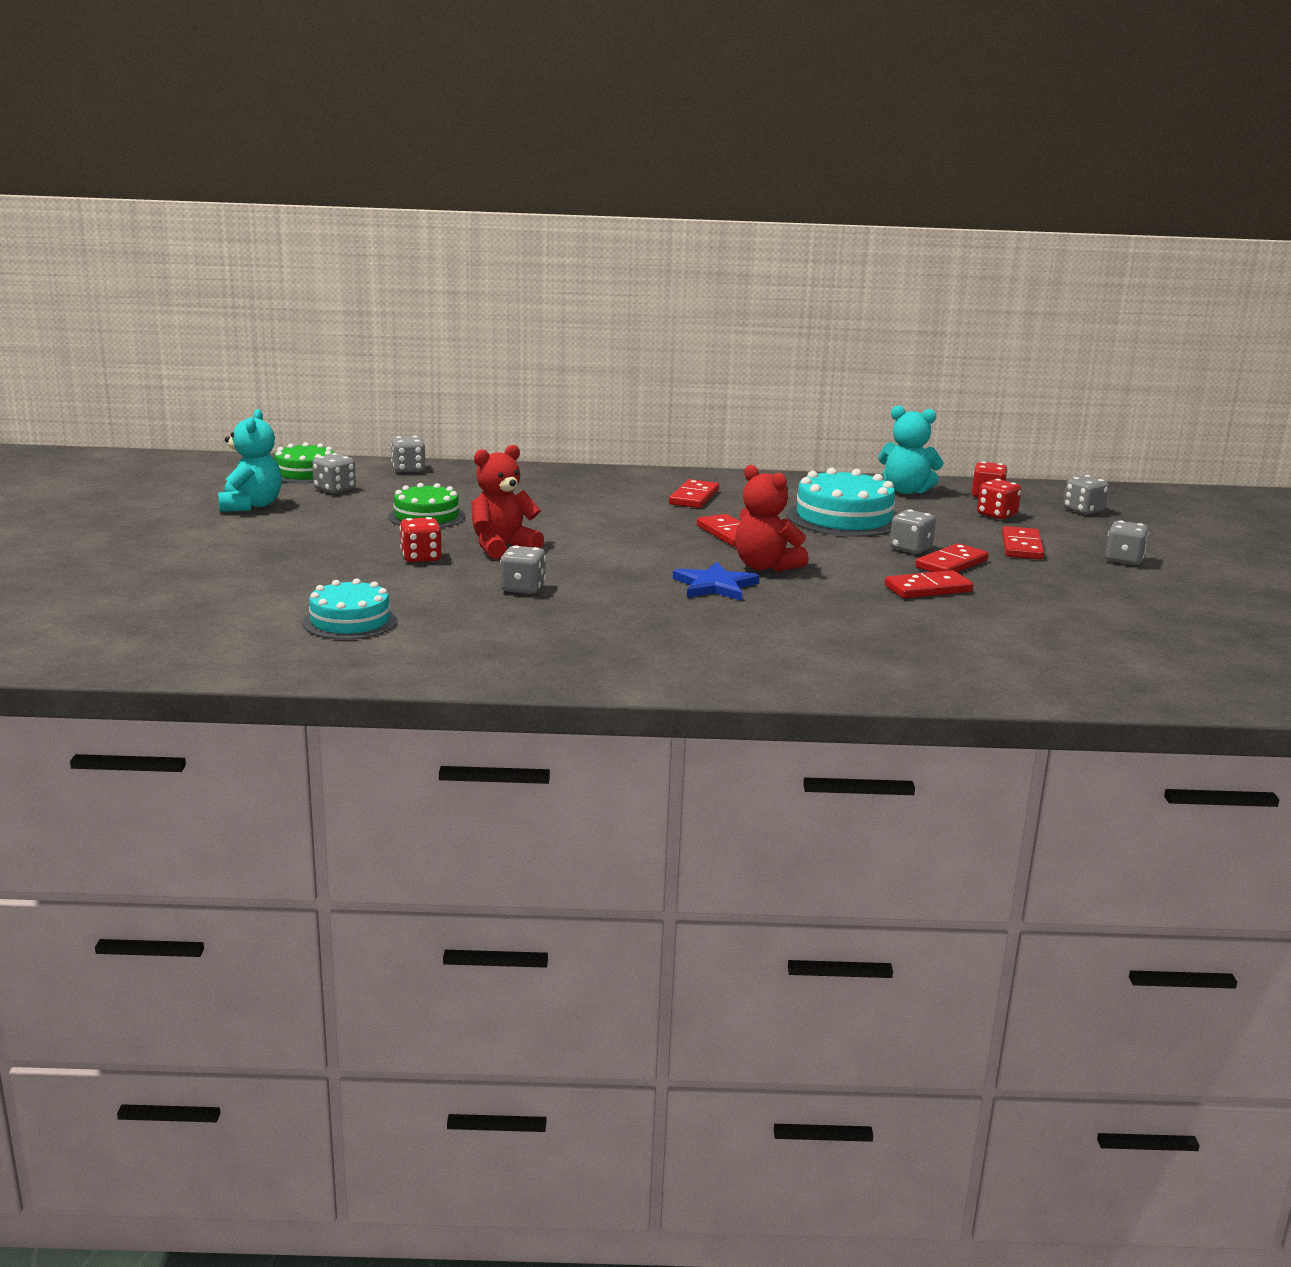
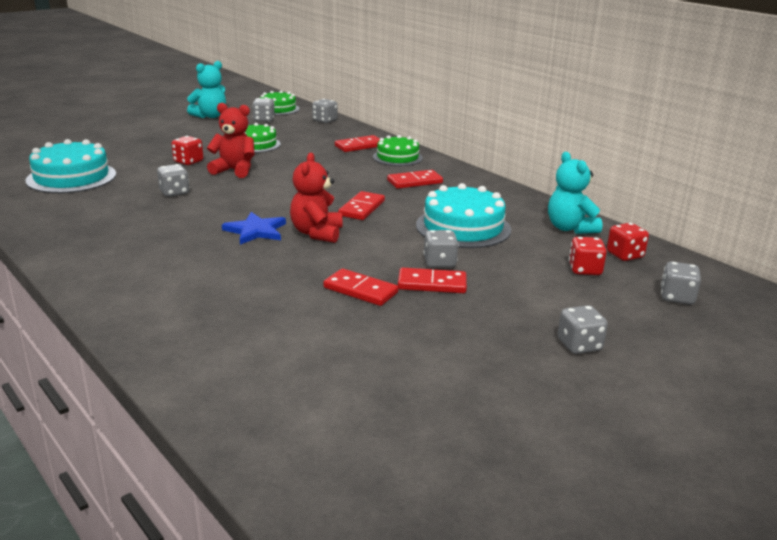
camera: 50 degrees right, 5 degrees up
turquoise cake [302,579,398,640] -> turquoise cake [25,139,116,193], size x1.54
red domino [1002,526,1044,560] -> red domino moved to [335,135,380,152]
none -> green cake [373,135,423,166]

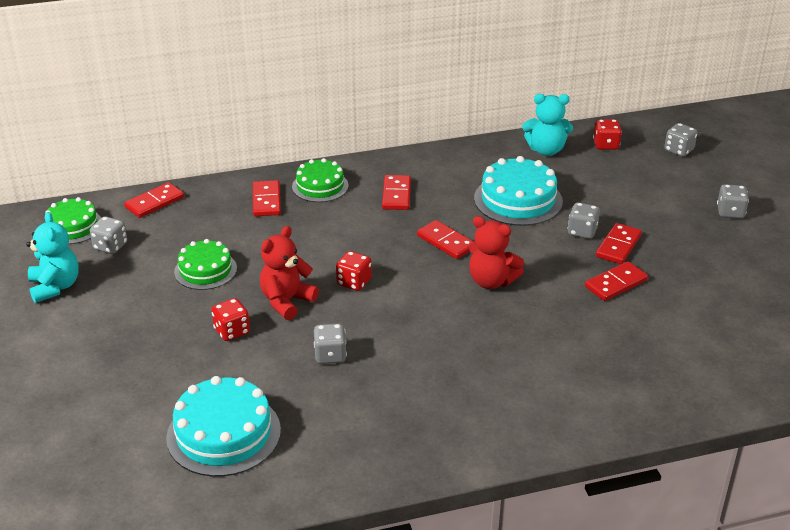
camera: 65 degrees left, 10 degrees up
blue star [222,212,286,245] -> none
grey dice [312,99,337,123] -> red domino [124,182,184,218]
red dice [569,237,607,275] -> red dice moved to [336,251,372,291]

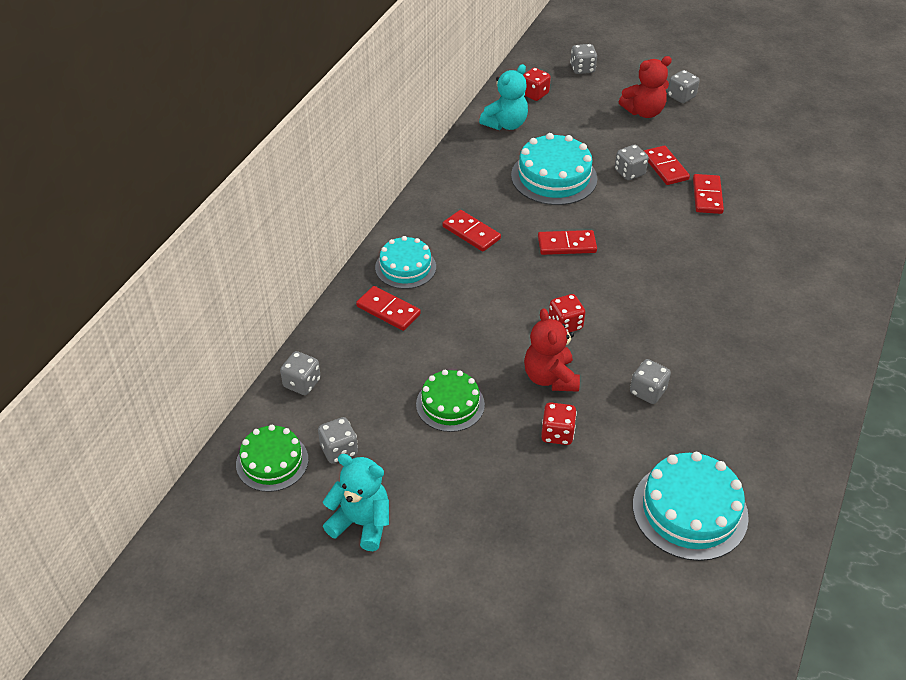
camera: 50 degrees left, 10 degrees up
red domino [124,182,184,218] -> grey dice [280,351,321,395]
green cake [292,158,349,202] -> turquoise cake [375,236,436,289]
red teddy bear [469,216,524,289] -> red teddy bear moved to [619,56,672,118]

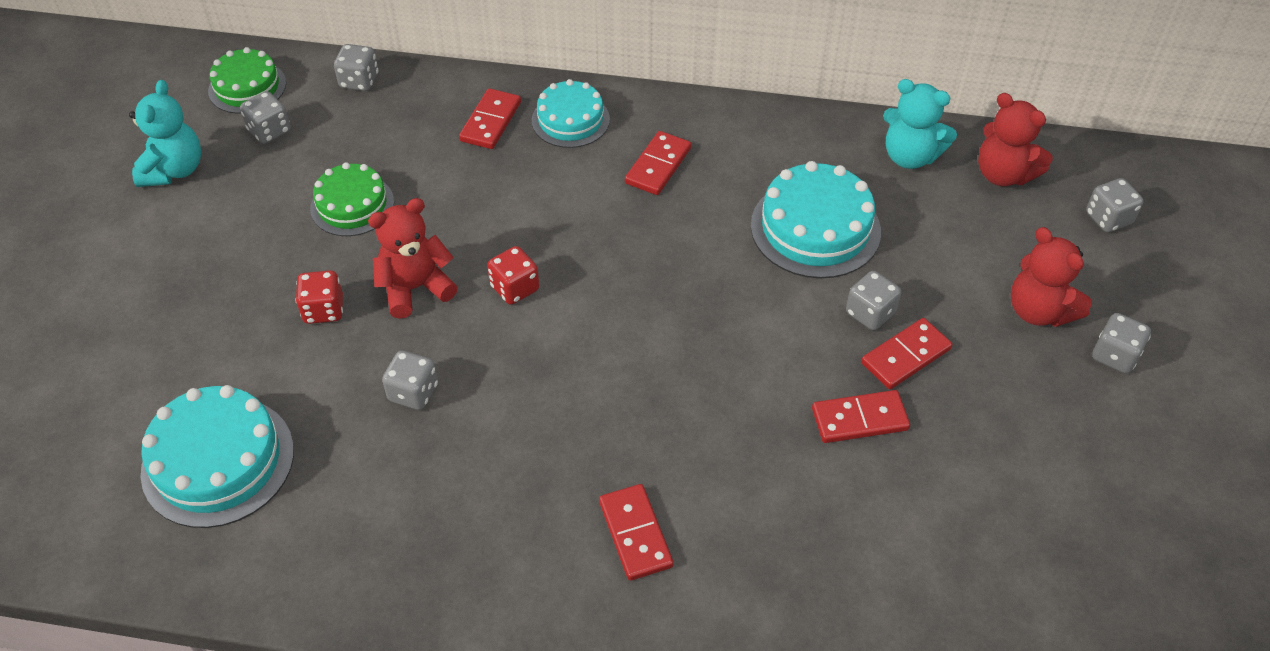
camera: 75 degrees right, 5 degrees up
red dice [523,68,551,101] -> red teddy bear [978,93,1052,186]
red domino [538,230,597,255] -> red domino moved to [599,484,674,581]

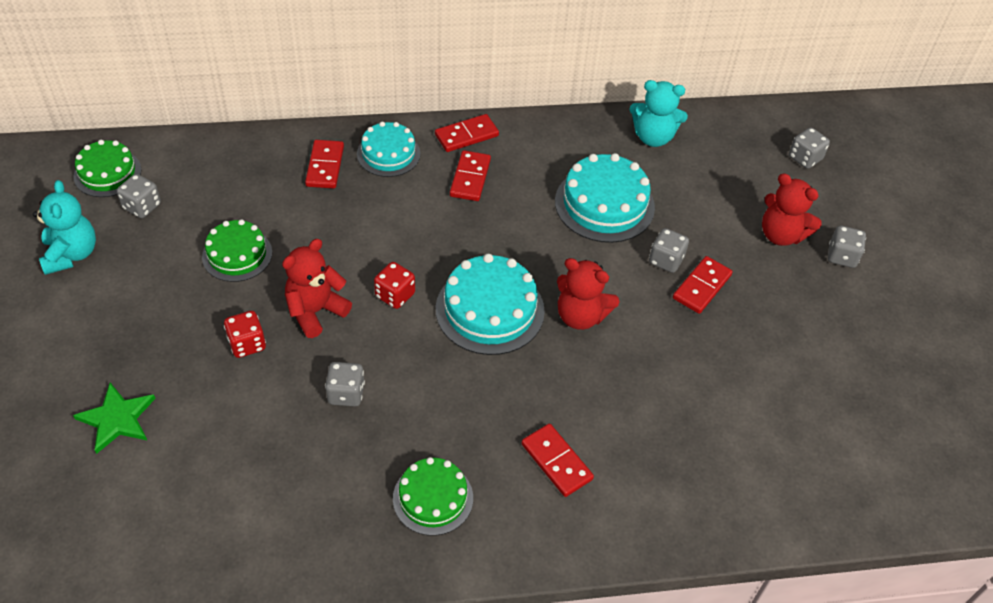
camera: 20 degrees left, 0 degrees up
turquoise cake [141,385,294,528] -> turquoise cake moved to [436,254,545,355]
grey dice [334,44,379,91] -> none
red domino [812,390,910,443] -> red domino moved to [435,114,499,152]
red teddy bear [978,93,1052,186] -> red teddy bear moved to [557,258,619,330]
none -> green star [73,382,156,454]
none -> green cake [393,457,473,536]

